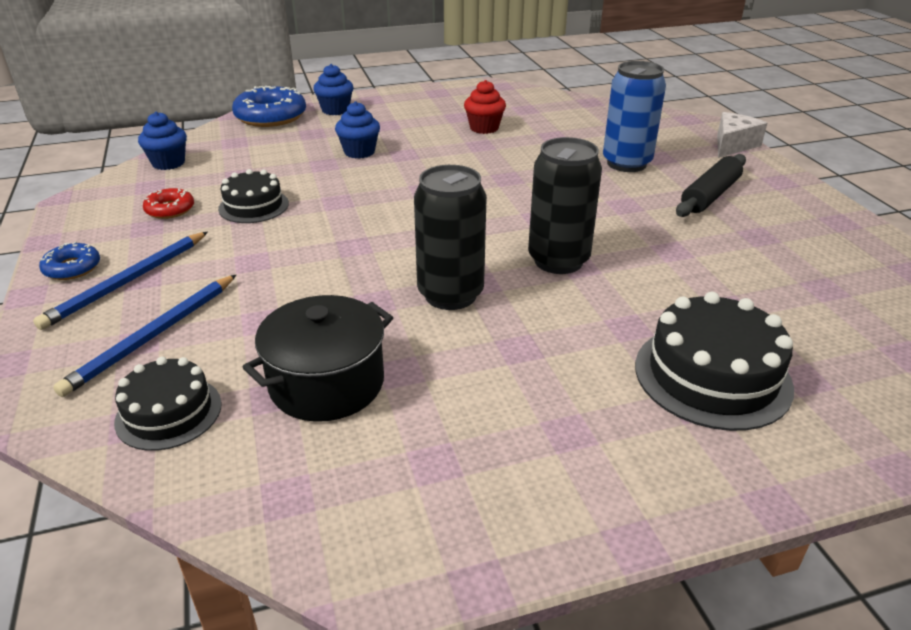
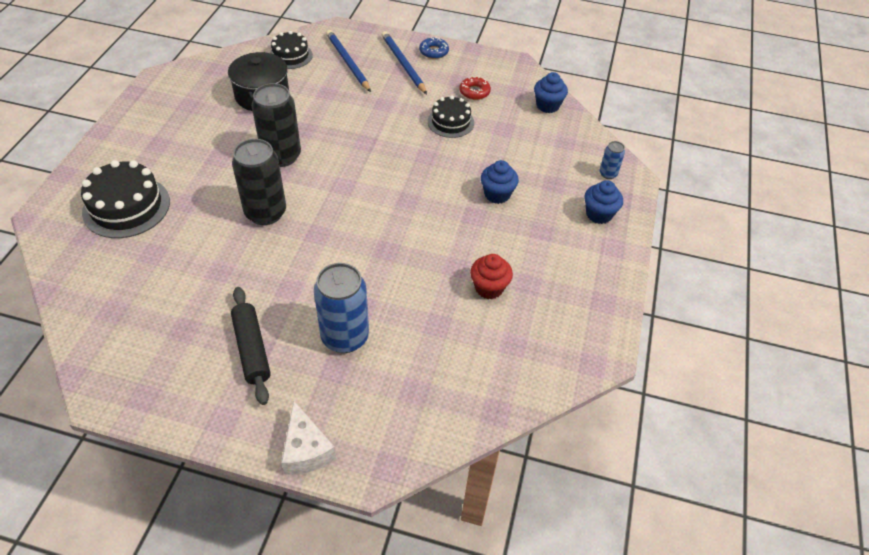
camera: 120 degrees right, 15 degrees up
blue donut [232,86,306,127] -> blue can [600,141,625,179]

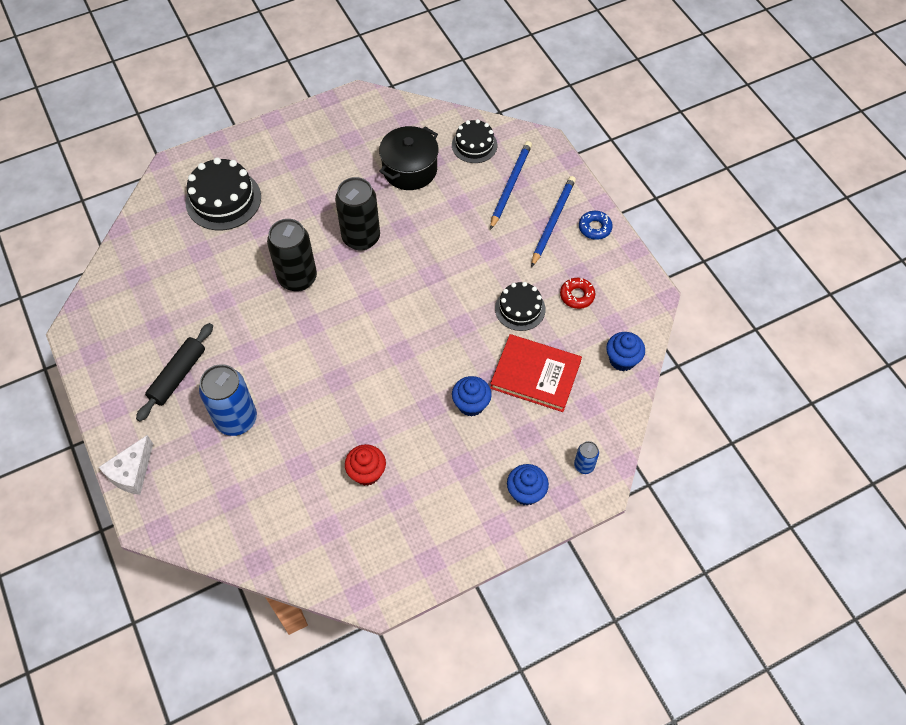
camera: 50 degrees right, 10 degrees up
none -> red book [490,334,582,412]

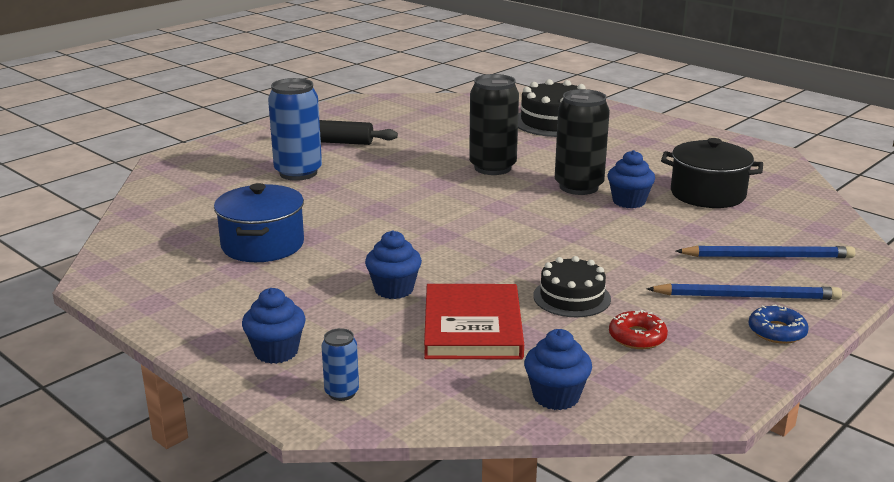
camera: 70 degrees right, 35 degrees down
white cheese [99,435,153,495] -> none
red cupcake [345,444,386,486] -> blue pot [214,183,304,262]
black cake [452,119,497,163] -> none
none -> blue cupcake [608,150,655,208]

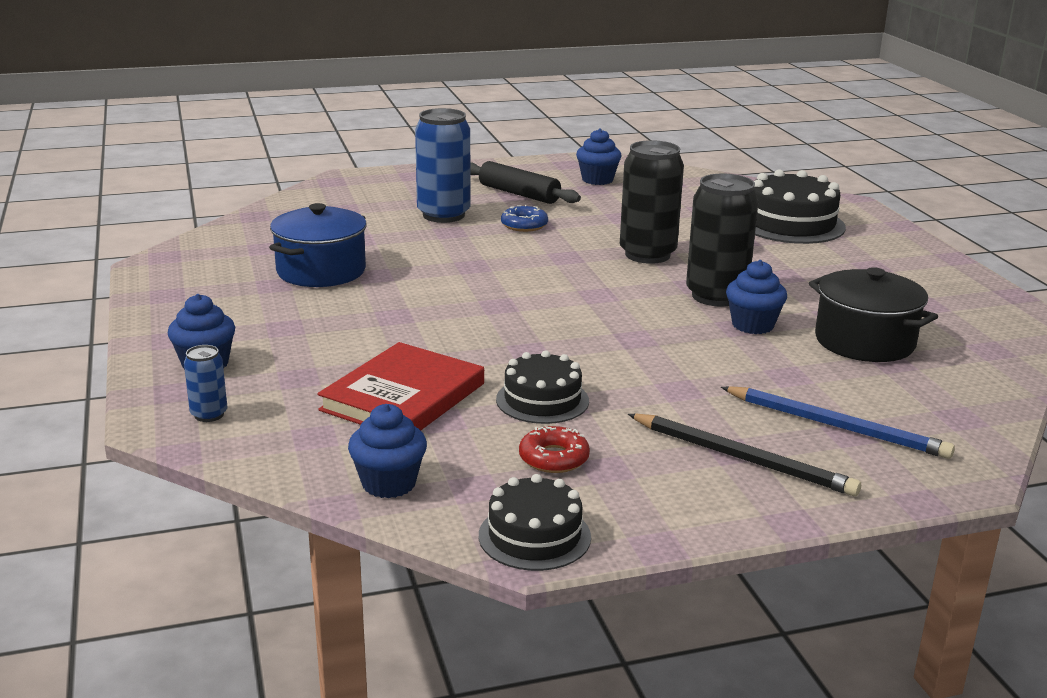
camera: 30 degrees right, 0 degrees up
blue cupcake [365,230,422,299] -> blue cupcake moved to [576,129,622,185]
blue pencil [646,283,842,300] -> black pencil [628,414,861,496]
blue donut [748,304,809,344] -> blue donut moved to [501,205,548,232]
none -> black cake [479,474,591,571]

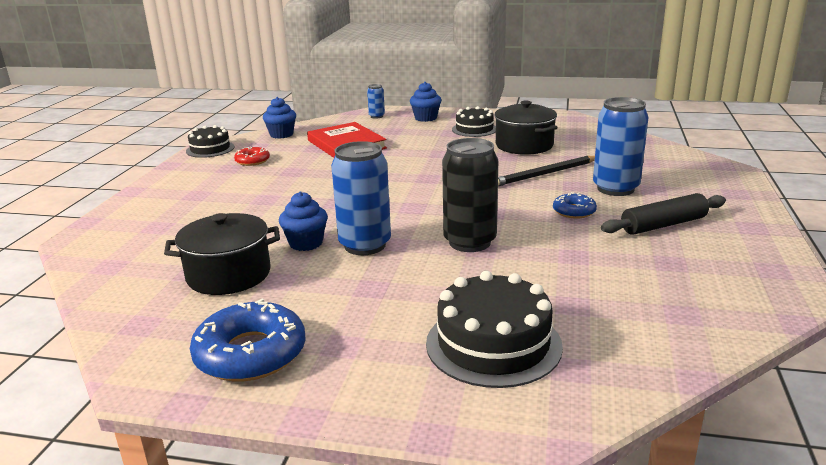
camera: 120 degrees right, 0 degrees up
blue pot [269,203,367,287] -> black pot [494,101,557,155]
black cake [496,350,589,424] -> black cake moved to [452,106,496,137]
blue cupcake [576,129,622,185] -> none
black pencil [628,414,861,496] -> black pencil moved to [498,156,595,186]
black can [686,173,759,307] -> blue can [331,141,391,255]
blue pencil [721,386,955,459] -> none
none -> blue donut [190,299,306,381]

